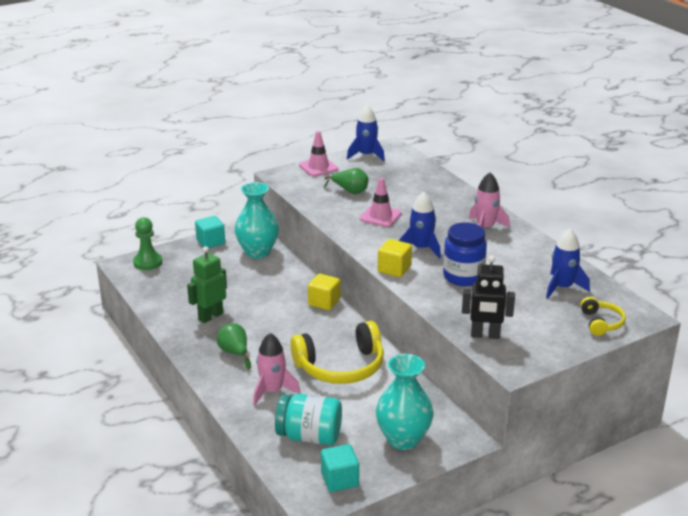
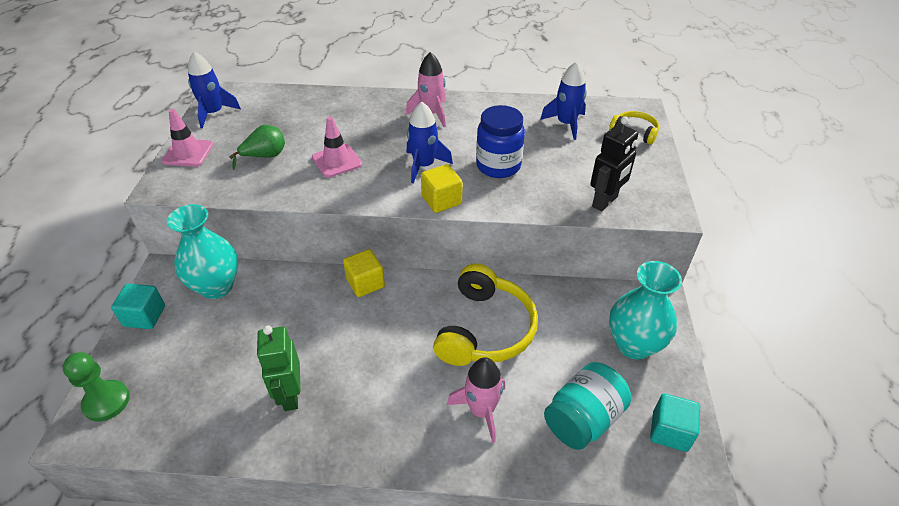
camera: 55 degrees left, 15 degrees up
green pear [217,323,251,370] -> none

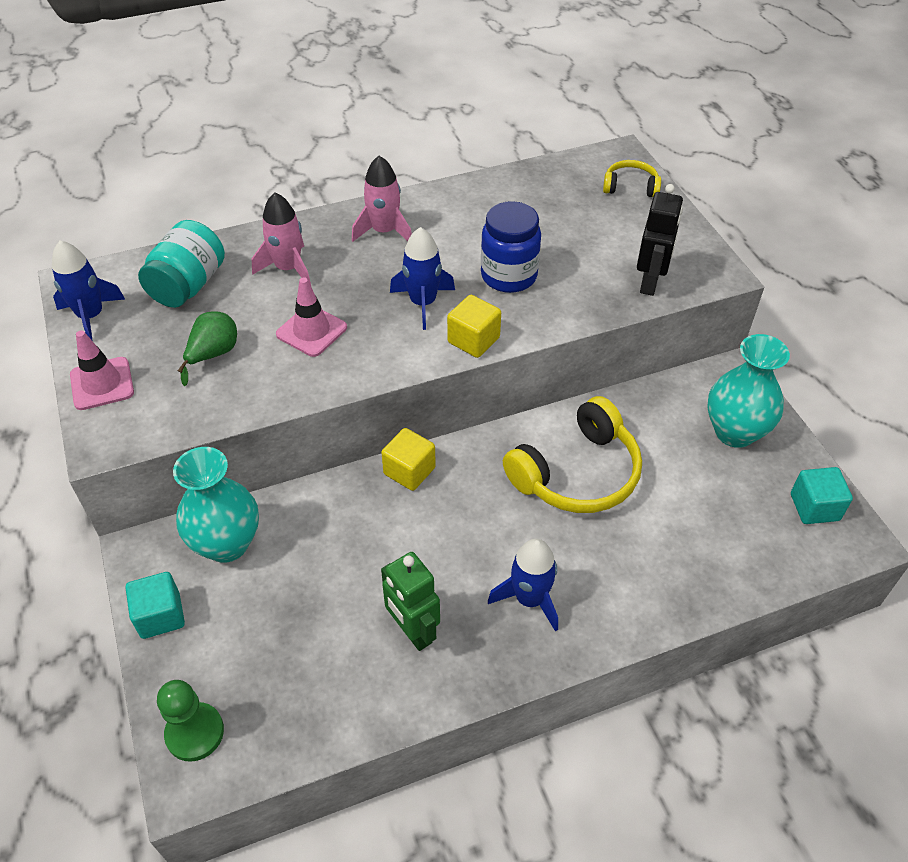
camera: 25 degrees left, 5 degrees up
yellow headphones [433,263,538,366] -> yellow headphones turned 60 degrees clockwise [503,396,642,513]
pink rocket [447,357,505,443] -> pink rocket moved to [251,193,311,285]
blue rocket [540,62,587,140] -> blue rocket moved to [488,538,558,632]
turquoise jar [544,362,632,450] -> turquoise jar moved to [138,220,225,308]

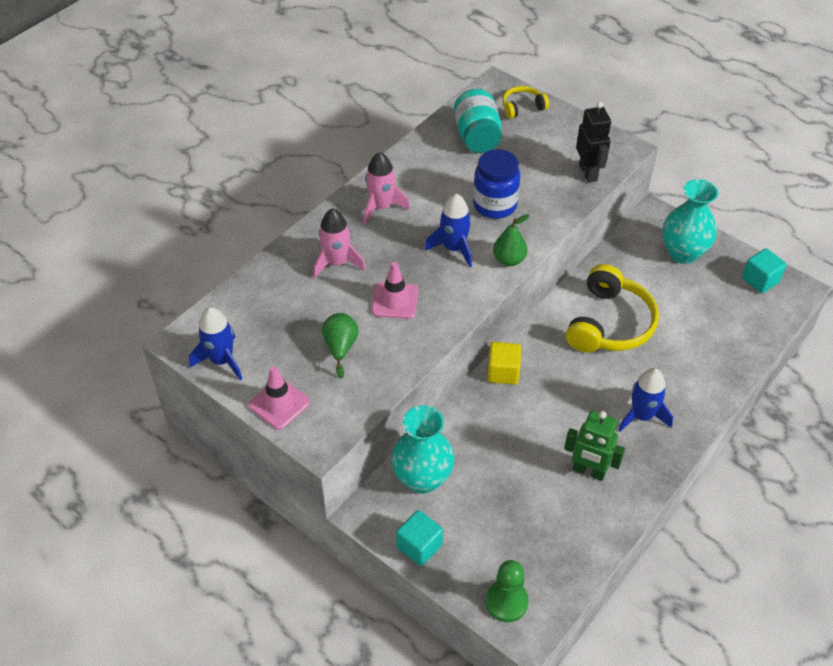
camera: 30 degrees left, 0 degrees up
turquoise jar [138,220,225,308] -> turquoise jar moved to [454,89,502,153]
yellow cube [447,295,501,358] -> green pear [493,214,530,266]

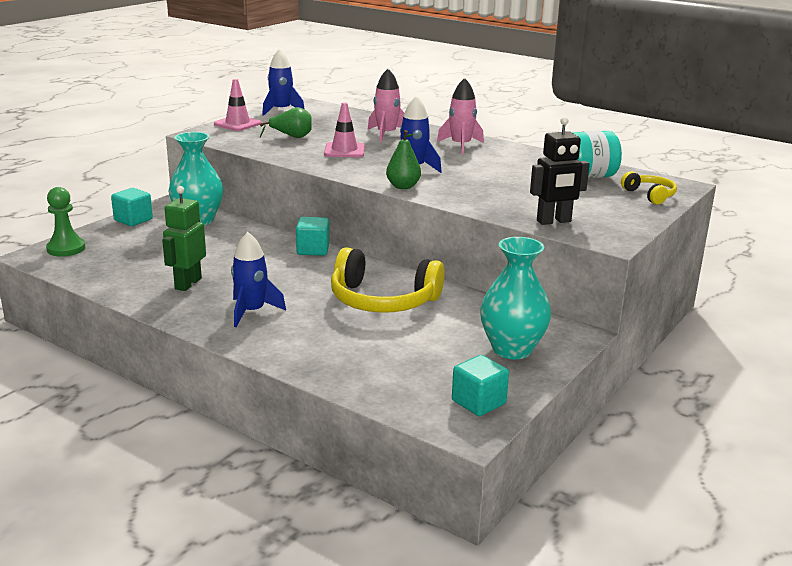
camera: 85 degrees right, 25 degrees down
blue jar [473,149,520,219] -> none
yellow cube [487,342,521,384] -> turquoise cube [296,217,330,256]

